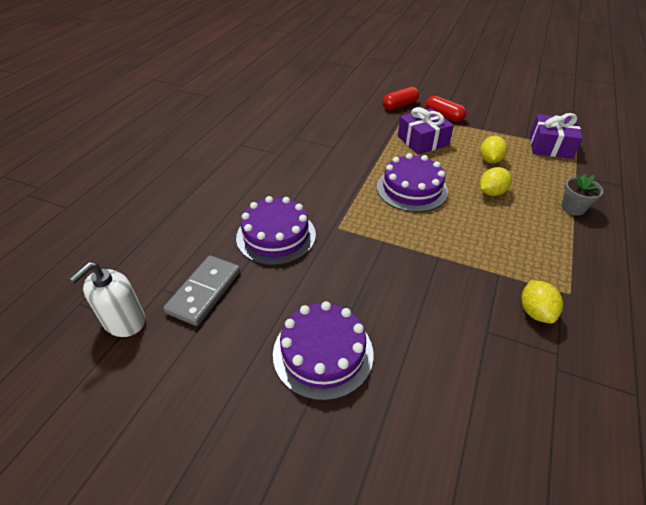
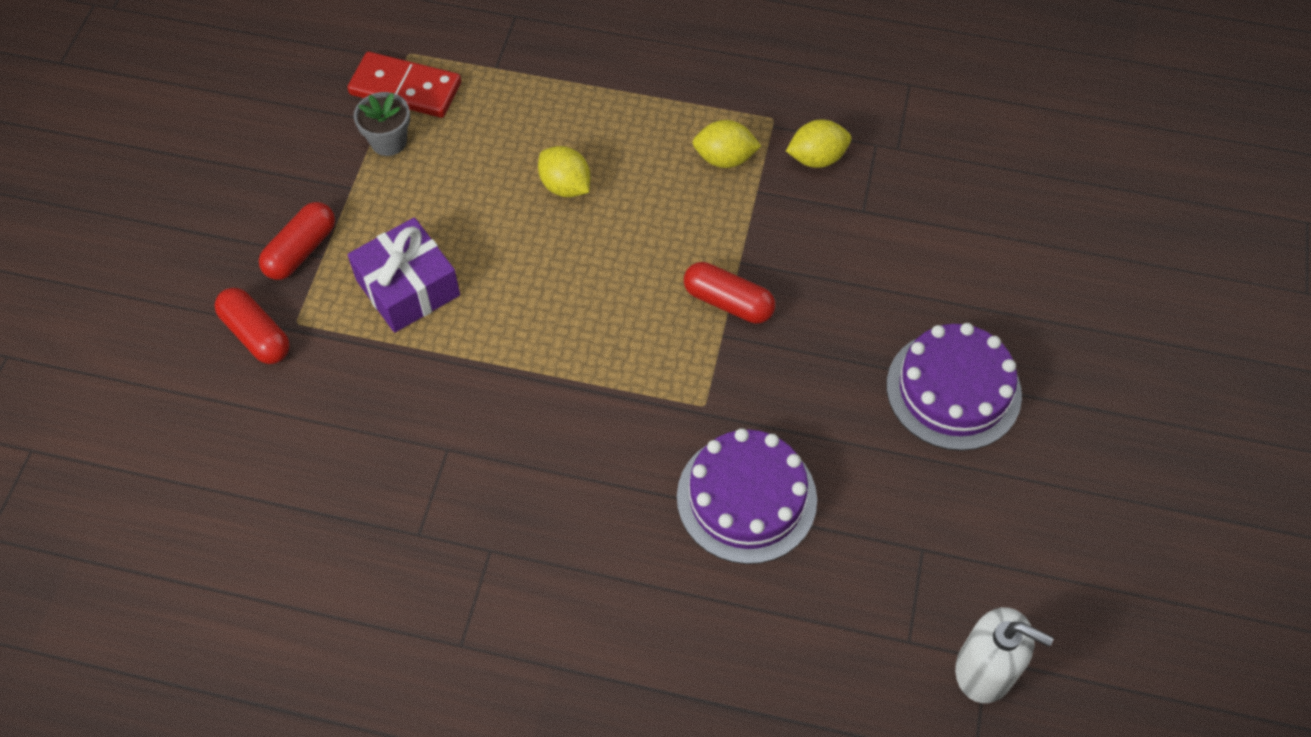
camera: 100 degrees left, 15 degrees up
grey domino [163,256,240,326] -> none
purple cake [377,153,448,212] -> none
yellow lemon [480,136,507,163] -> yellow lemon moved to [693,120,761,168]
purple gift [530,113,583,159] -> red domino [347,51,461,118]
grey flower pot [562,174,603,215] -> grey flower pot moved to [354,92,410,156]
none -> red capsule [684,262,775,324]

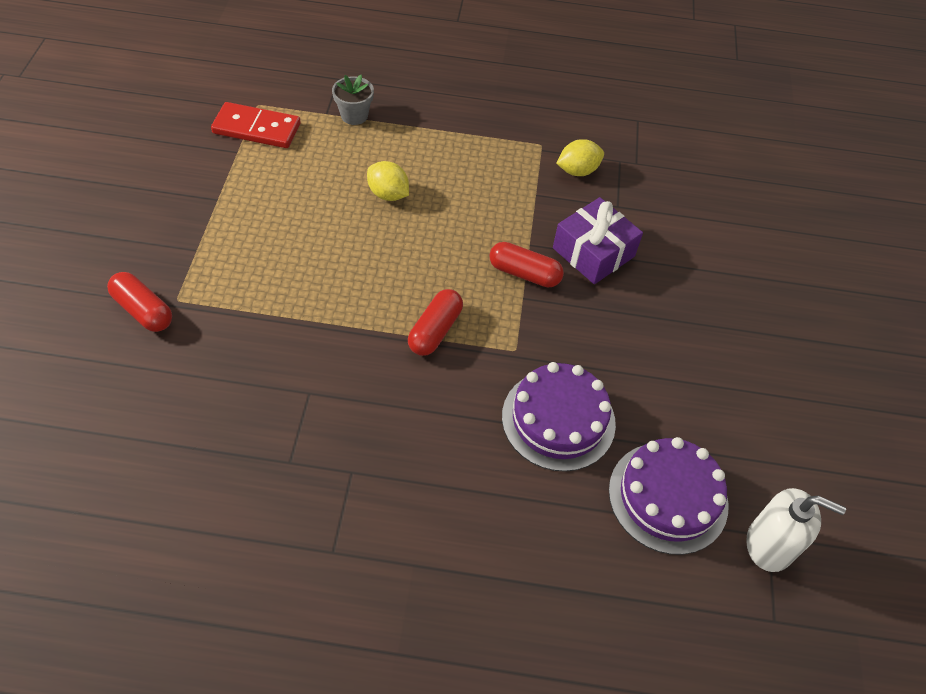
camera: 10 degrees left, 5 degrees down
red capsule [259,202,335,280] -> red capsule moved to [408,289,463,356]
purple gift [348,217,460,333] -> purple gift moved to [553,197,643,284]
grey flower pot [354,92,410,156] -> grey flower pot moved to [332,75,374,125]
yellow lemon [693,120,761,168] -> none
purple cake [887,323,1022,451] -> purple cake moved to [609,437,729,555]

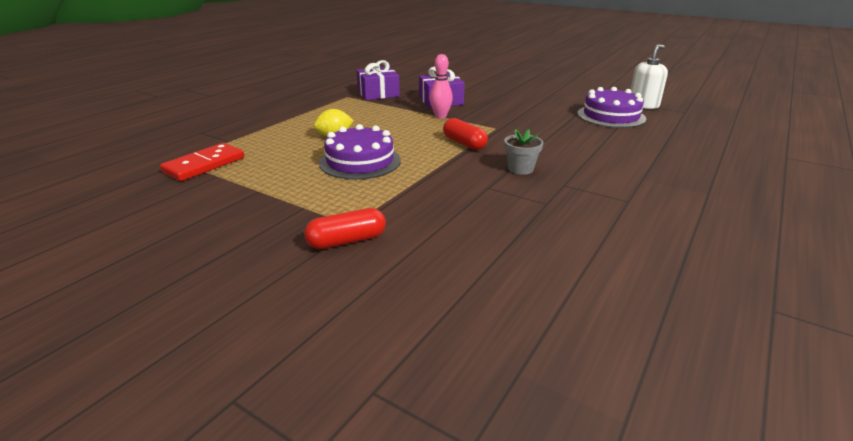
camera: 60 degrees left, 25 degrees down
grey flower pot [332,75,374,125] -> grey flower pot moved to [504,129,543,175]
red capsule [489,242,564,287] -> pink bowling pin [430,54,453,119]
purple cake [502,362,616,472] -> purple cake moved to [319,124,401,180]
yellow lemon [556,139,604,176] -> purple gift [356,60,400,100]

